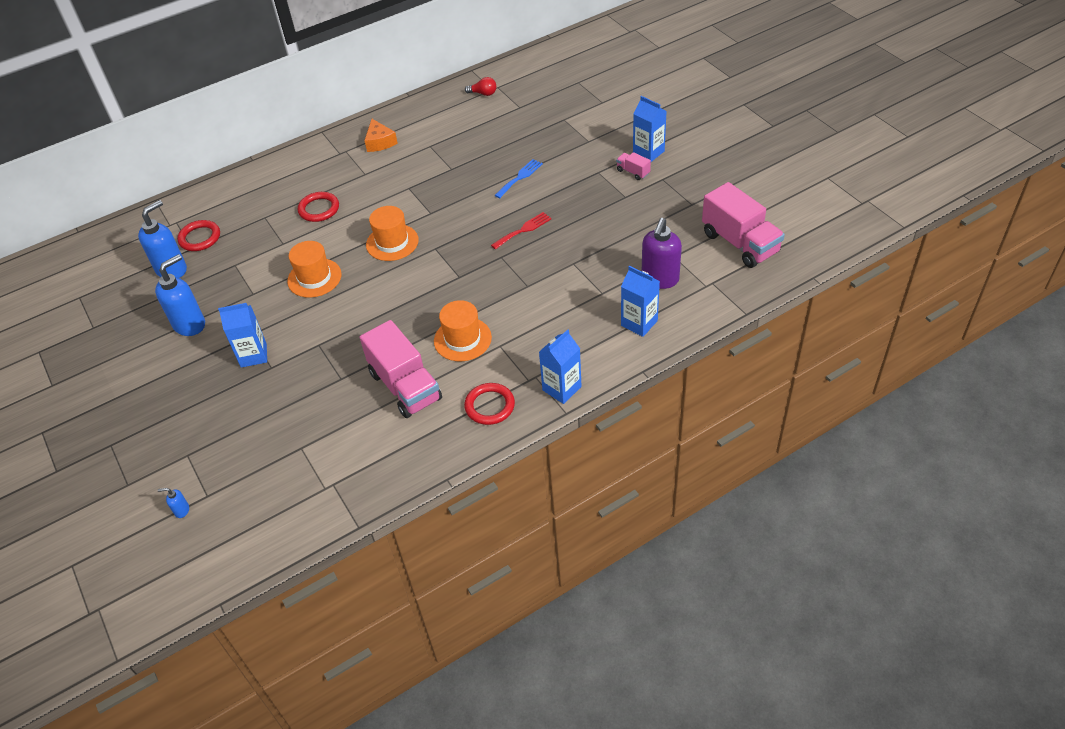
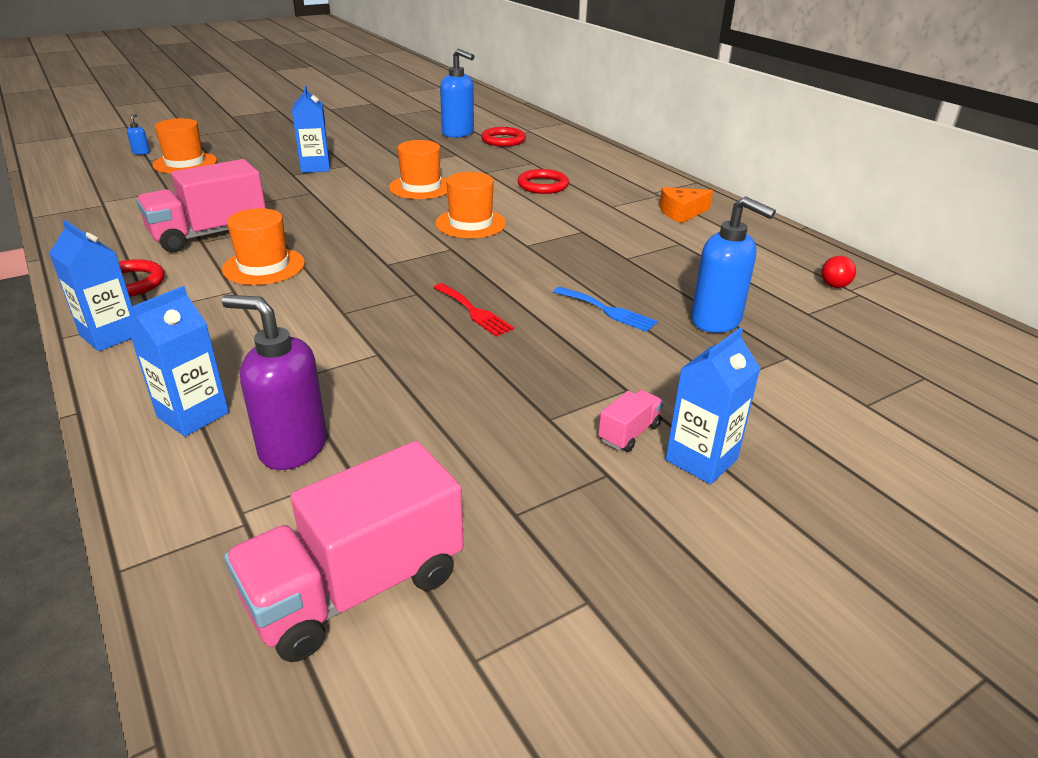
camera: 85 degrees right, 15 degrees down
blue soap dispenser [155,254,205,336] -> blue soap dispenser moved to [691,196,776,333]
none -> orange hat [152,118,217,174]

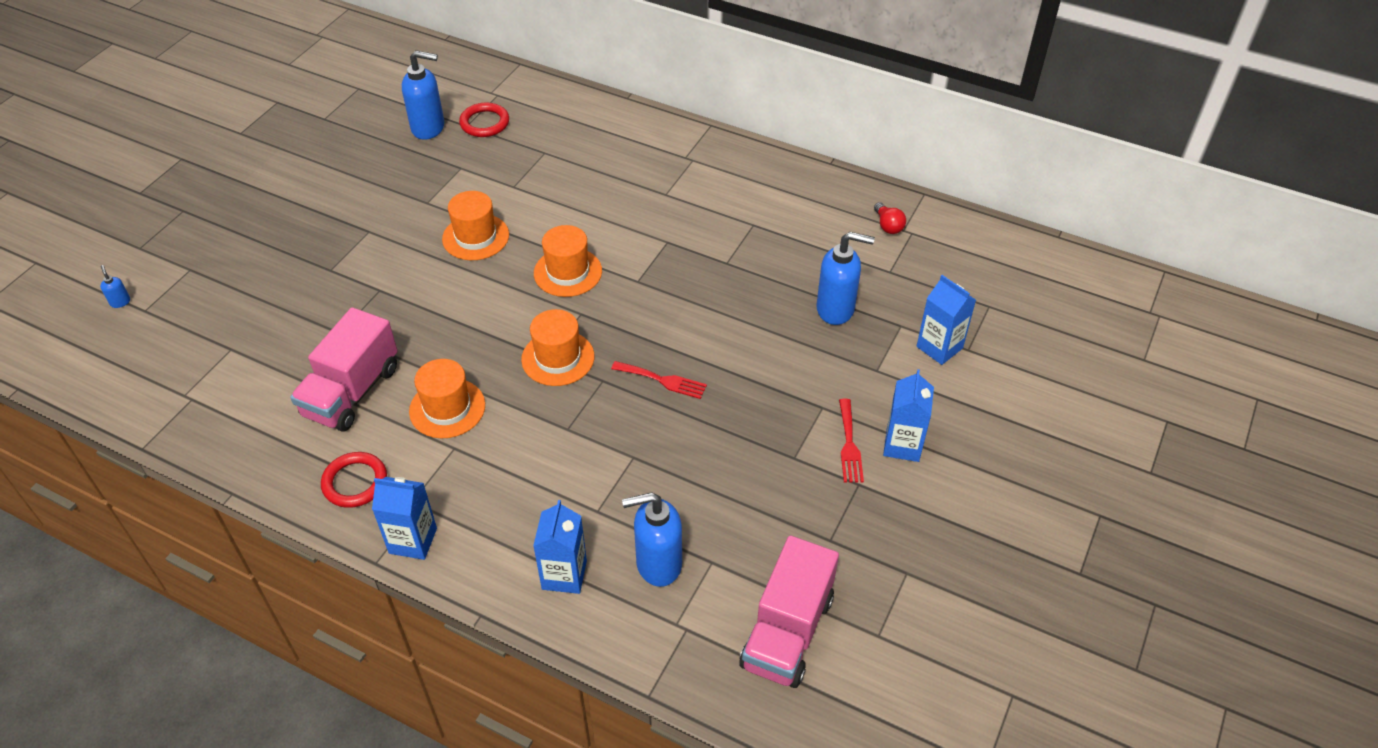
camera: 30 degrees left, 15 degrees up
orange hat [152,118,217,174] -> orange hat moved to [521,309,594,386]
purple soap dispenser [222,295,327,470] -> blue soap dispenser [622,492,682,587]
blue carton [292,85,330,173] -> blue carton moved to [916,275,976,365]
red ring [517,169,569,194] -> none
blue fork [553,287,658,332] -> none
pink truck [598,390,664,452] -> red fork [839,399,864,482]
orange cheese [659,187,713,223] -> none

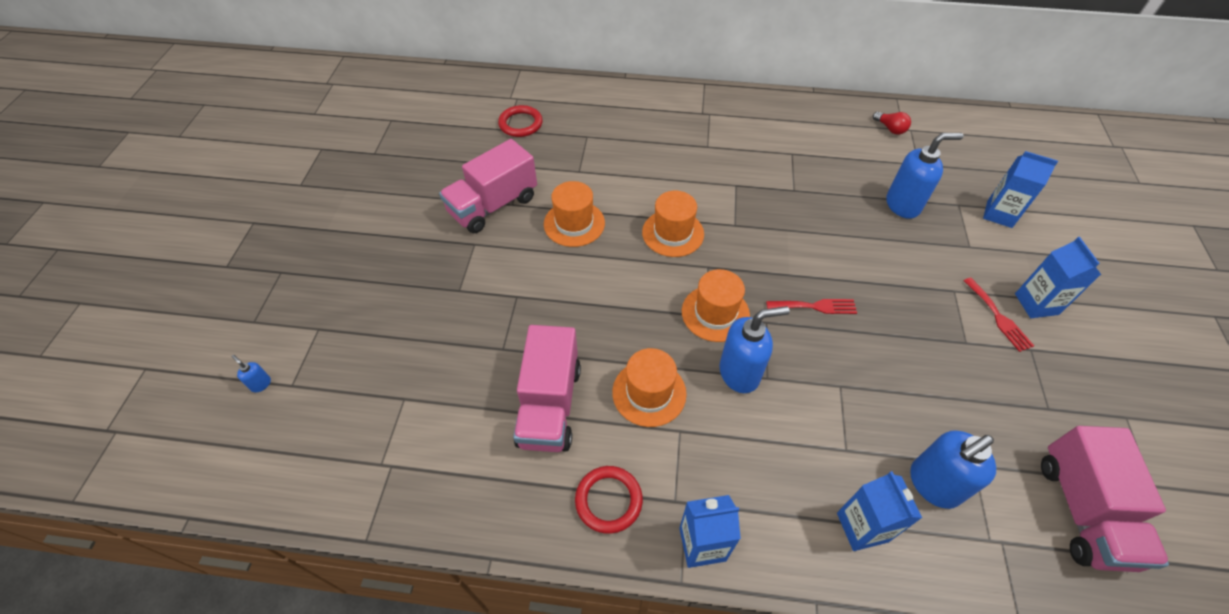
camera: 20 degrees left, 5 degrees up
blue soap dispenser [402,50,444,140] -> blue soap dispenser moved to [720,306,790,393]
none -> pink truck [439,139,537,233]

